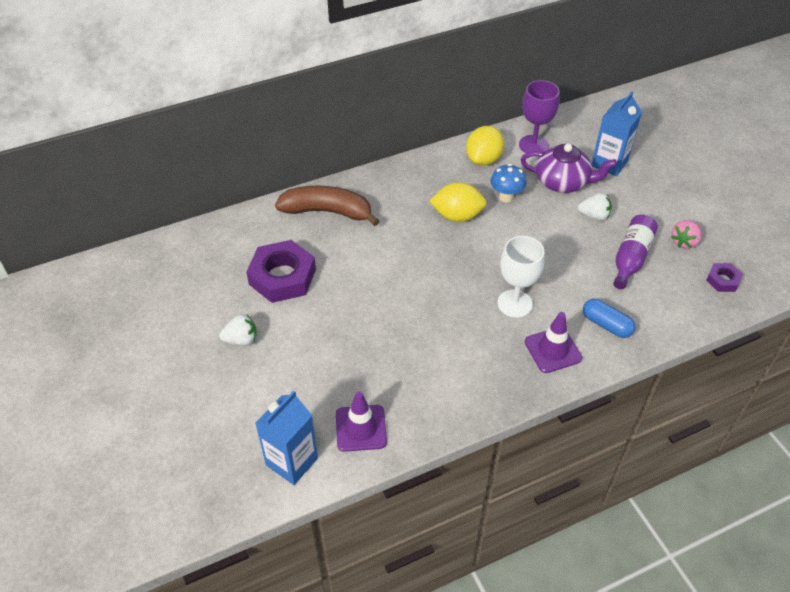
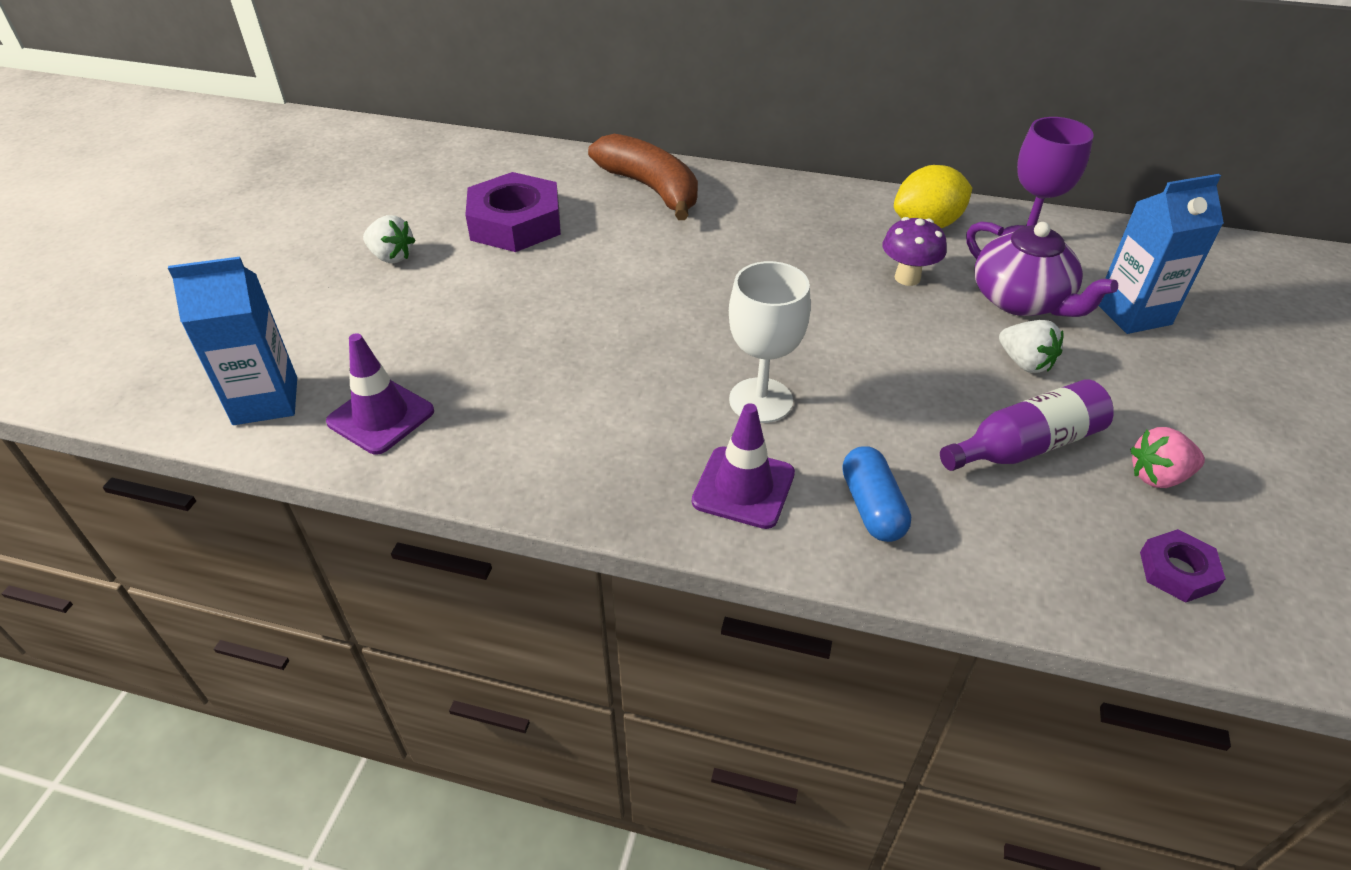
camera: 40 degrees right, 5 degrees down
yellow lemon [429,182,487,222] -> none
blue mushroom [490,164,526,203] -> purple mushroom [883,217,947,286]

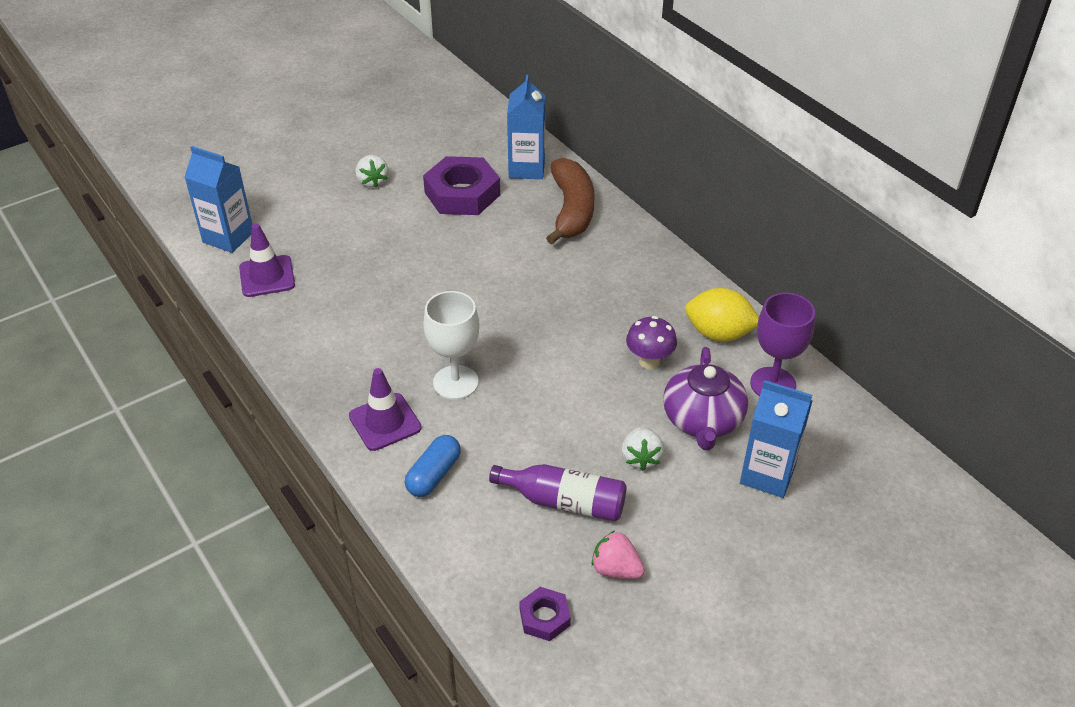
camera: 40 degrees right, 0 degrees up
none -> blue carton [507,75,545,179]

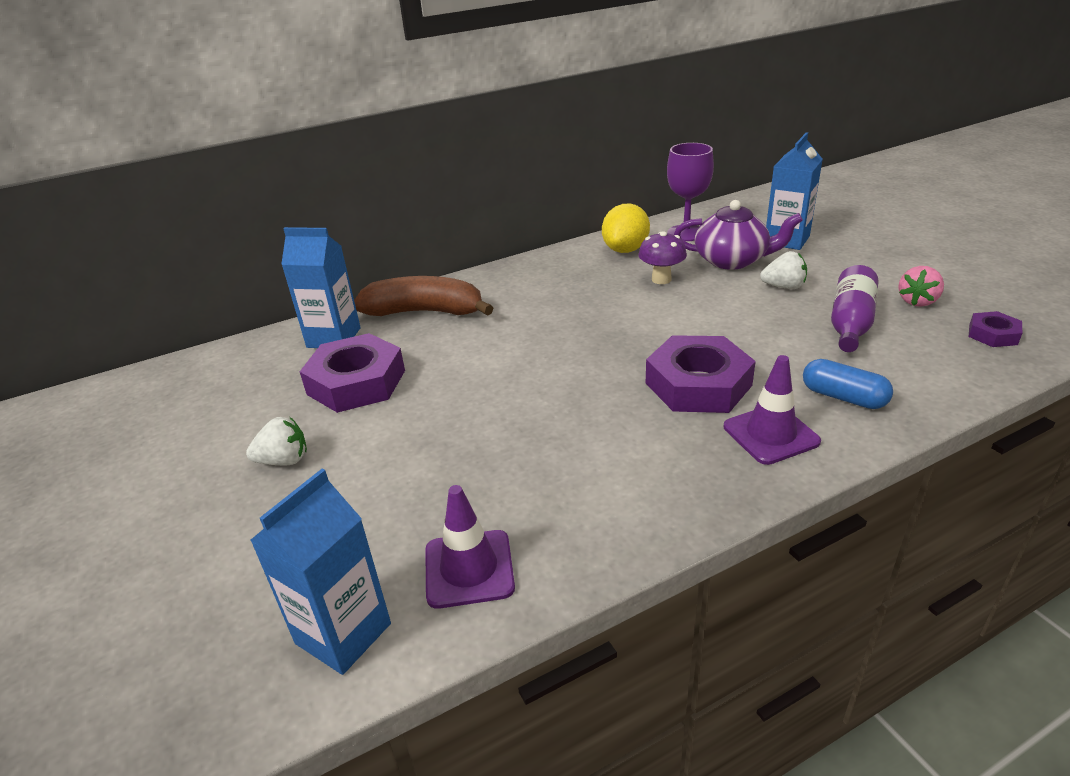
camera: 80 degrees left, 10 degrees down
white goblet [423,291,479,400] -> purple nut [646,335,756,413]

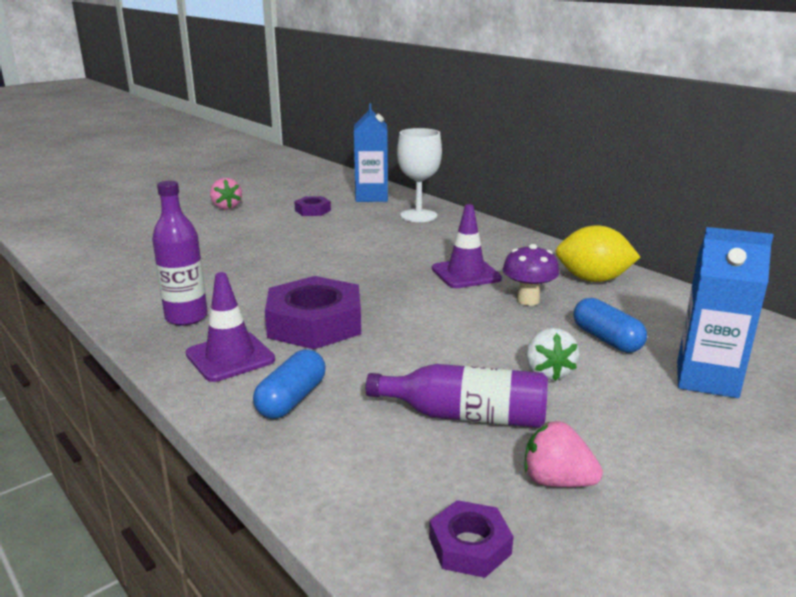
camera: 75 degrees right, 10 degrees down
white strawberry [246,417,307,465] -> pink strawberry [210,178,242,209]
blue carton [250,469,391,675] -> none
purple nut [300,333,405,413] -> purple nut [294,196,331,216], size x0.50
brown banana [354,276,493,316] -> white goblet [397,128,442,222]
purple traffic cone [425,485,515,609] -> purple traffic cone moved to [432,204,502,288]
purple goblet [667,143,714,241] -> none
purple teapot [674,200,803,270] -> blue capsule [574,298,647,353]
none -> purple bottle [152,181,208,326]

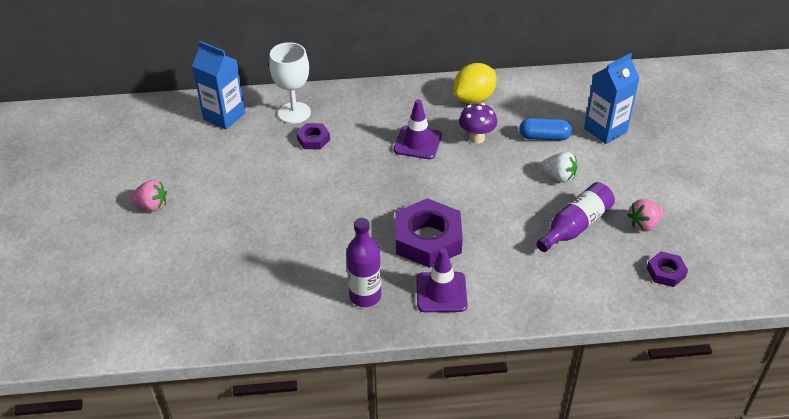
camera: 55 degrees left, 20 degrees up
blue capsule [253,349,326,419] -> none
purple nut [294,196,331,216] -> purple nut moved to [296,123,330,150]

